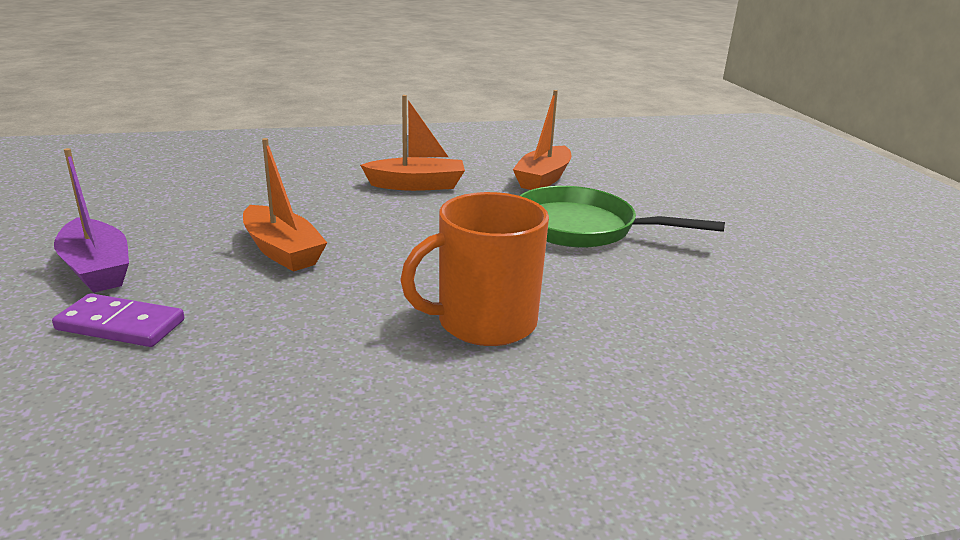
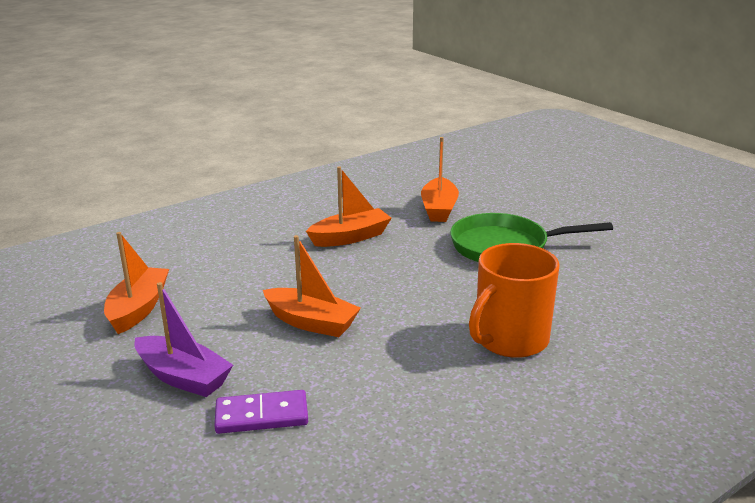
camera: 20 degrees left, 0 degrees up
none -> orange boat [104,232,169,334]

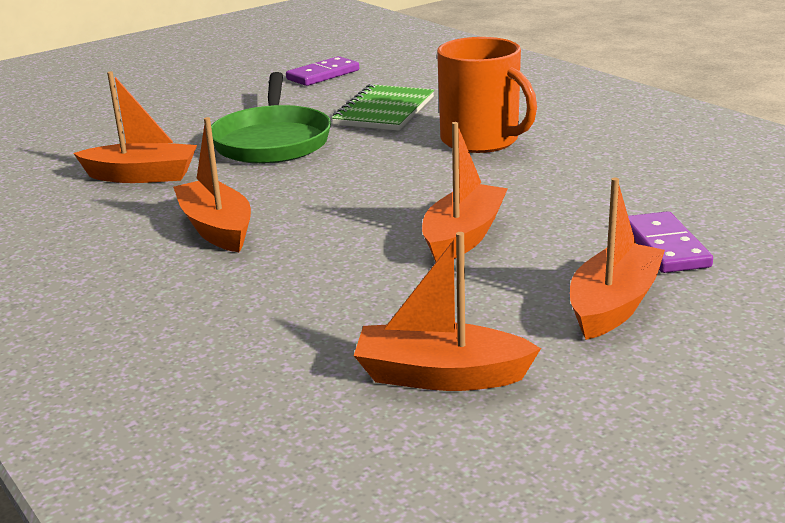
camera: 90 degrees left, 0 degrees up
purple boat [134,282,233,397] -> orange boat [570,178,665,340]
none -> purple domino [286,56,359,86]
none -> green notebook [332,84,434,131]

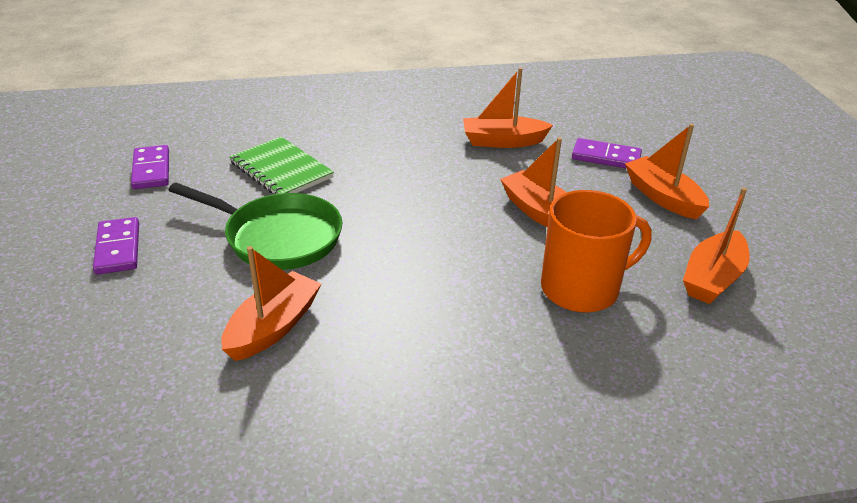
camera: 65 degrees left, 10 degrees up
orange boat [173,117,251,252] -> orange boat moved to [463,67,553,148]
orange mug [437,37,537,153] -> orange mug moved to [541,190,652,313]
none -> purple domino [93,217,139,275]

